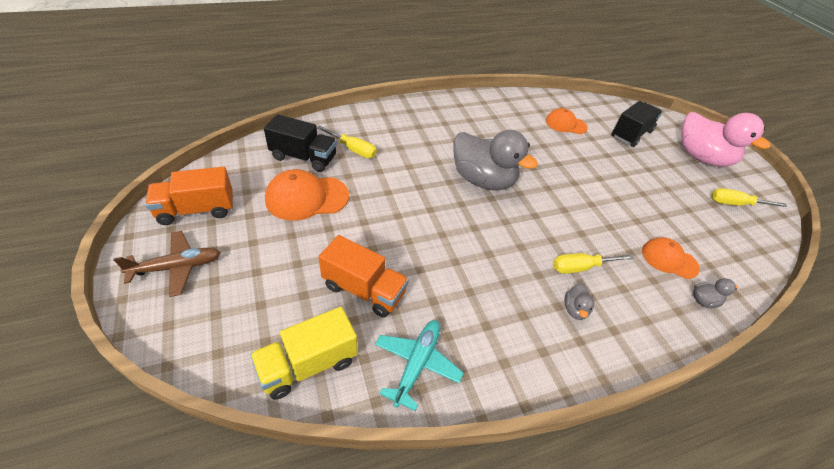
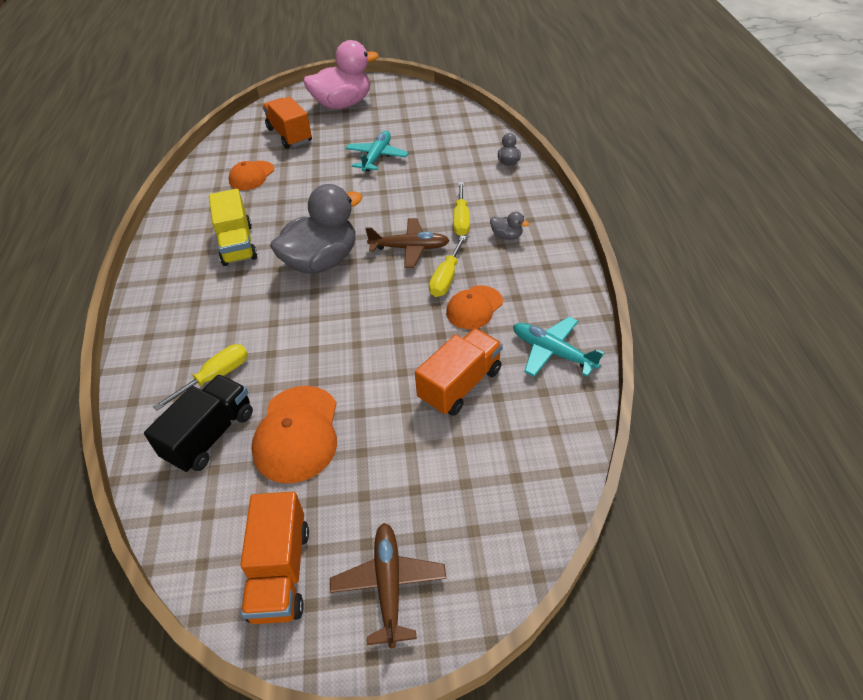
camera: 70 degrees left, 0 degrees up
yellow truck [250,307,358,400] -> yellow truck moved to [209,189,257,266]
black truck [611,101,662,147] -> orange truck [263,97,312,149]
orange cap [642,237,700,279] -> orange cap moved to [446,286,503,329]
yellow screwdriver [711,188,787,207] -> yellow screwdriver moved to [429,235,467,297]
none -> turquoise plane [346,131,409,172]
none -> brown plane [365,218,450,268]

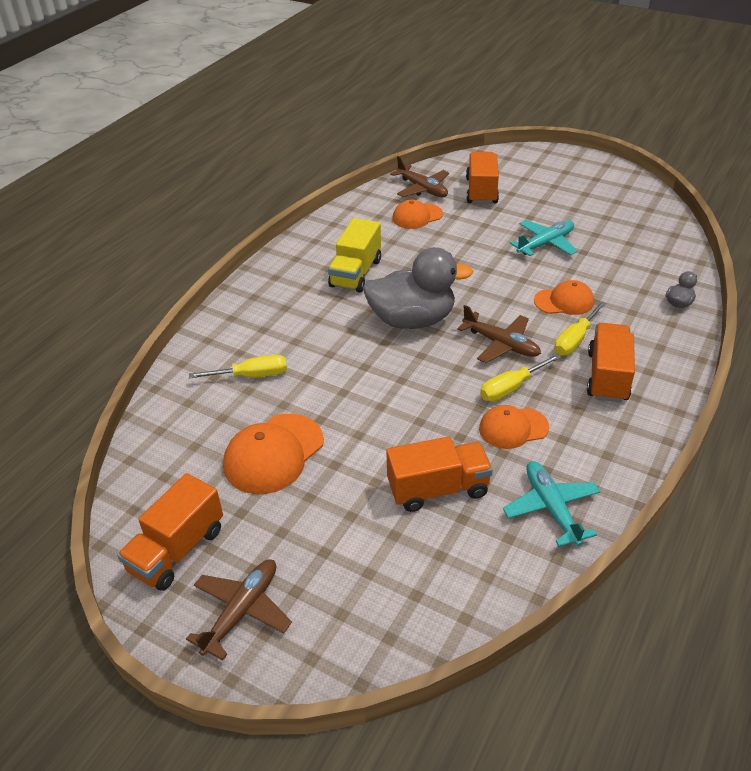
camera: 35 degrees right, 5 degrees down
black truck [144,374,253,473] -> none
pink duck [303,40,379,109] -> none
grey duck [490,212,529,240] -> orange truck [587,323,635,402]
none -> brown plane [390,156,449,197]
none -> orange cap [534,280,594,315]

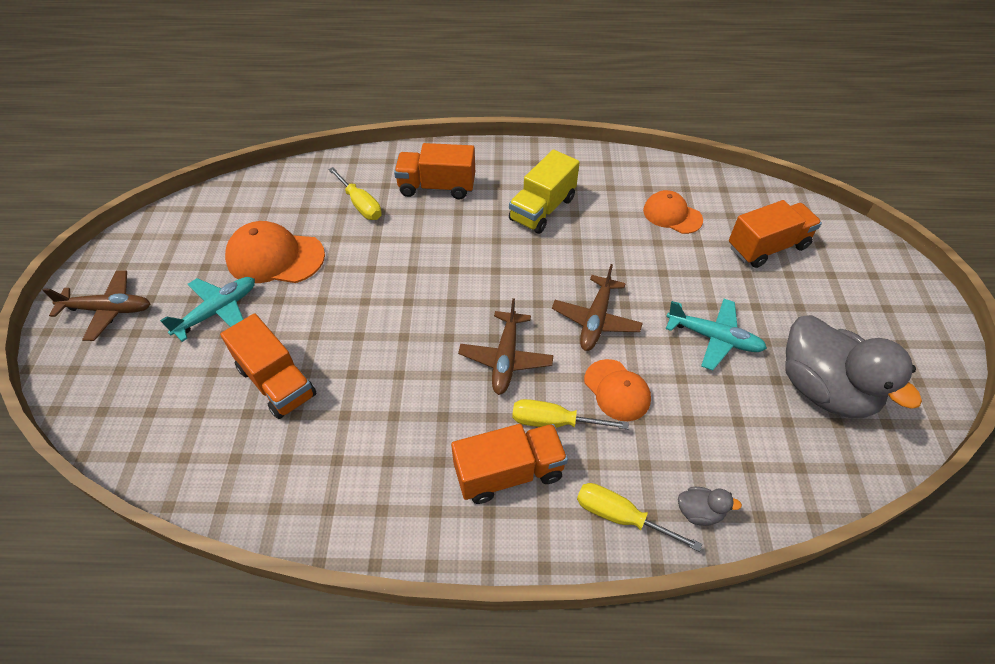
camera: 60 degrees right, 10 degrees up
orange truck [117,473,223,591] -> orange truck moved to [394,143,475,199]
yellow truck [328,218,381,293] -> yellow truck turned 45 degrees counterclockwise [509,150,580,234]
grey duck [363,247,473,329] -> grey duck moved to [785,315,922,419]
brown plane [390,156,449,197] -> brown plane moved to [552,264,643,351]
orange cap [479,405,549,449] -> none
yellow screwdriver [480,354,561,402] -> yellow screwdriver moved to [577,483,702,552]
turquoise plane [503,461,601,547] -> turquoise plane moved to [160,277,255,342]

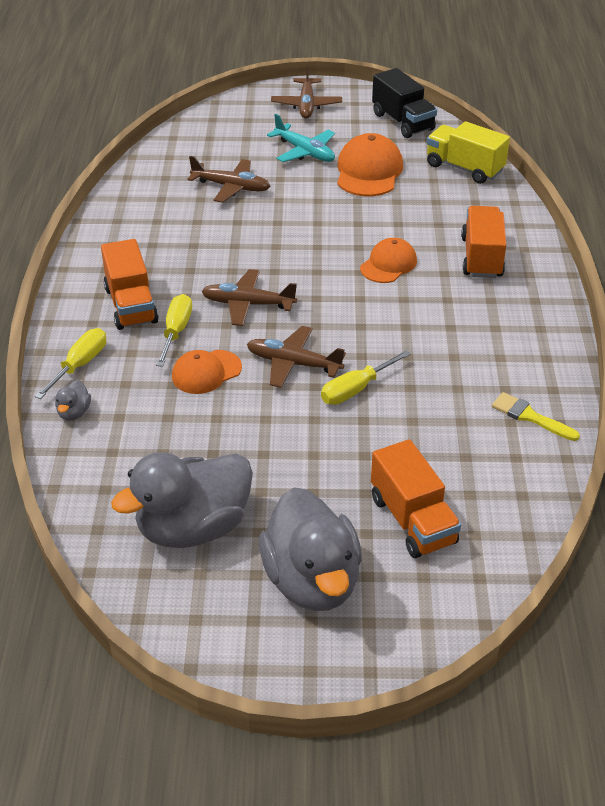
camera: 90 degrees right, 10 degrees down
orange truck [220,313,317,419] -> brown plane [187,156,270,203]
yellow screwdriver [328,167,382,220] -> yellow screwdriver moved to [321,351,411,405]
yellow truck [509,150,580,234] -> yellow truck moved to [427,121,510,184]
orange cap [643,190,703,234] -> orange cap moved to [360,238,417,283]
turquoise plane [666,299,767,371] -> none
none -> grey duck [259,487,362,611]
none -> black truck [372,68,437,138]
none -> yellow brush [492,392,580,441]

